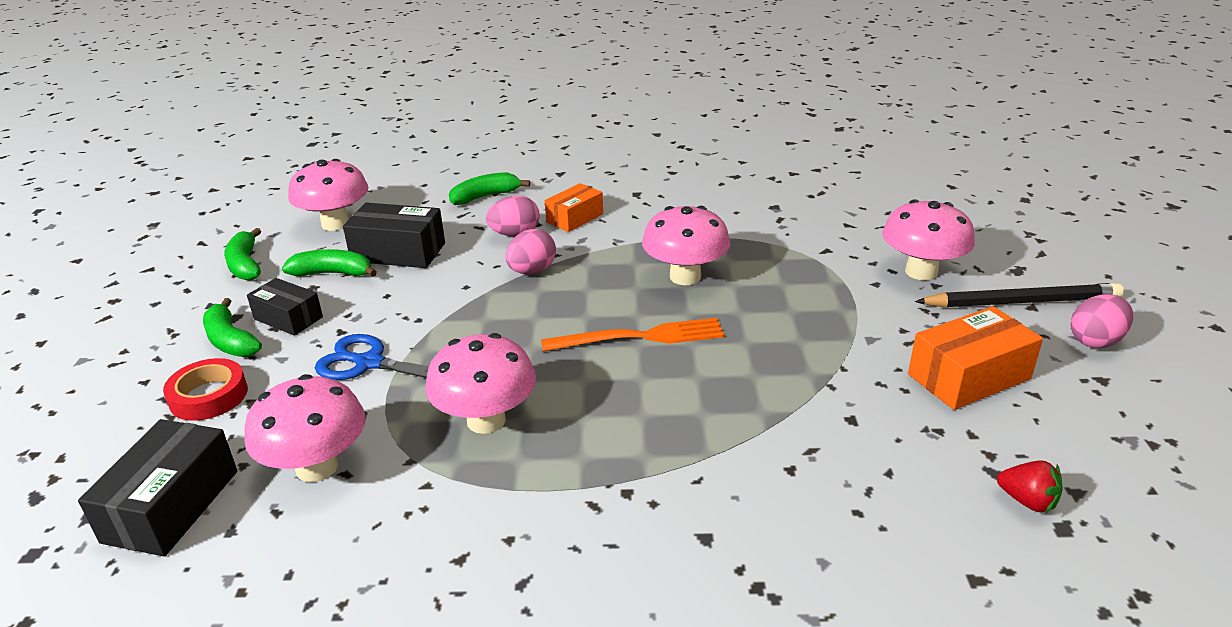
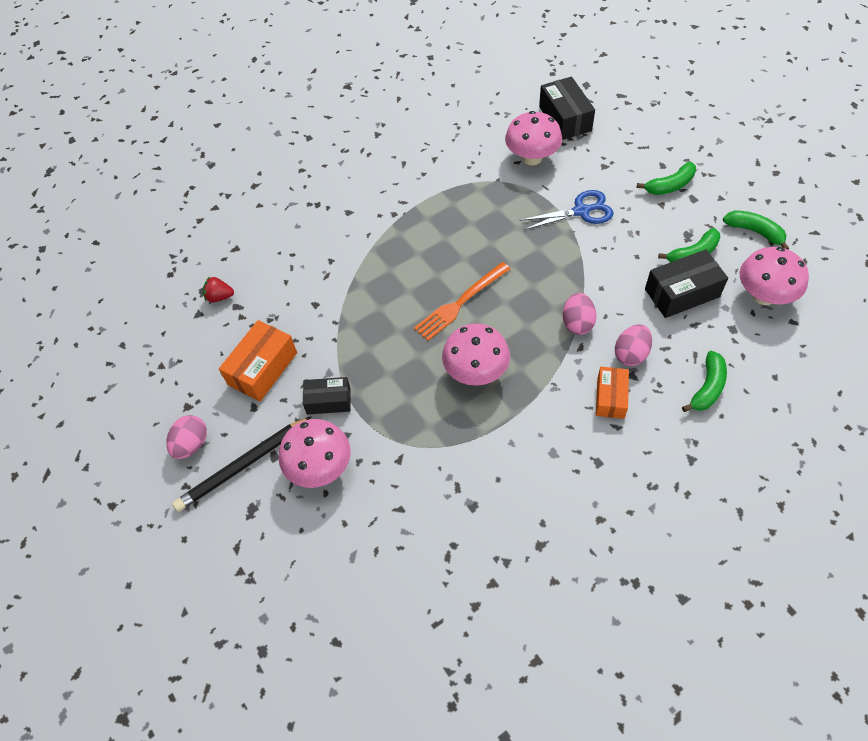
camera: 150 degrees right, 25 degrees up
red tape [163,358,248,421] -> none
green banana [203,298,262,357] -> green banana turned 135 degrees clockwise [637,162,696,195]
black box [247,278,323,336] -> black box moved to [303,377,351,415]
pink mushroom [425,333,536,434] -> none

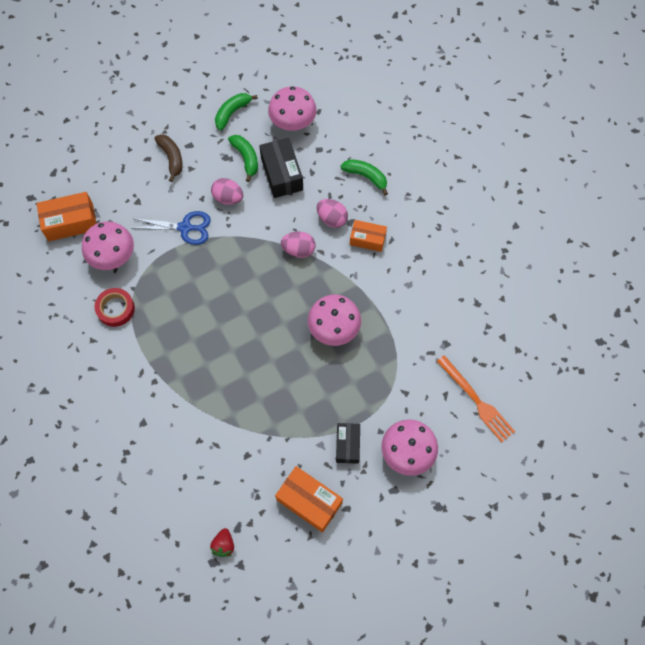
camera: 90 degrees left, 10 degrees up
pink egg [166,415,207,459] -> pink egg moved to [211,178,243,205]
black pencil [172,416,312,512] -> none
orange fork [414,262,510,341] -> orange fork moved to [436,355,515,443]
blue scissors [520,190,613,230] -> blue scissors turned 105 degrees clockwise [132,211,211,245]
black box [539,76,595,140] -> orange box [37,192,97,241]
green banana [637,162,696,195] -> brown banana [154,134,183,182]
none -> red tape [94,288,135,327]

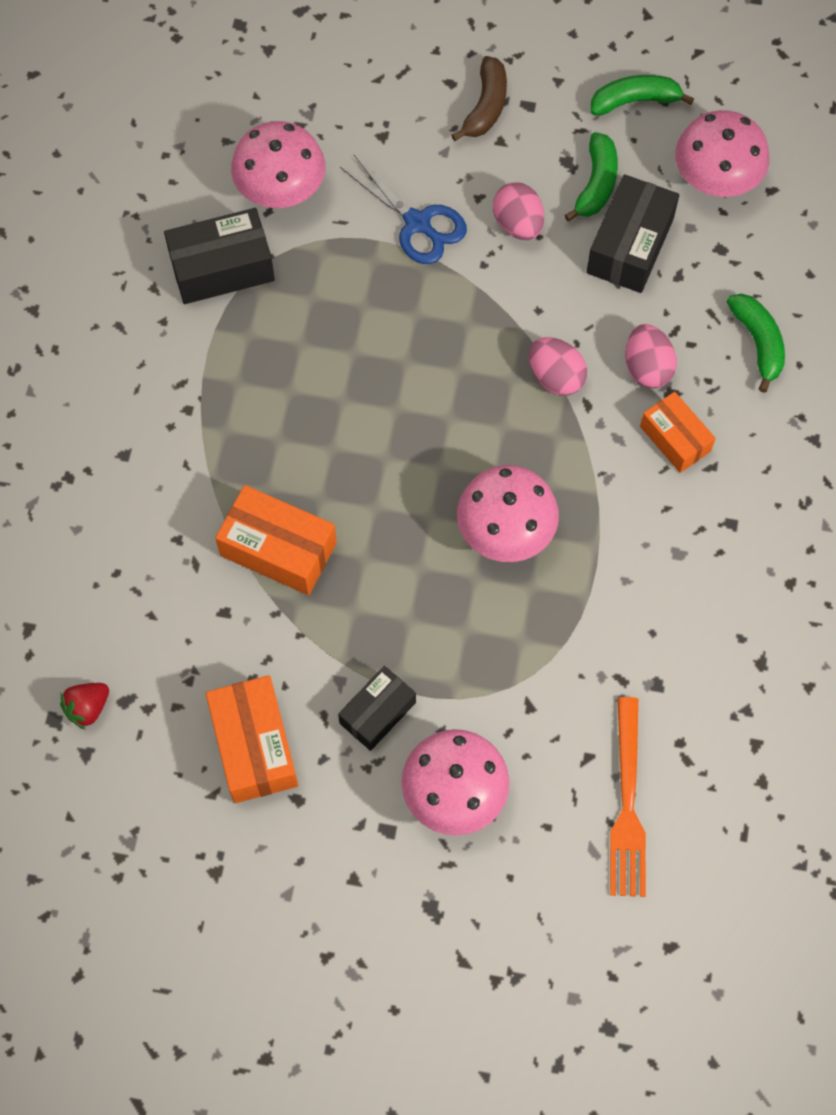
camera: 40 degrees right, 0 degrees up
orange box [37,192,97,241] -> orange box moved to [215,485,337,595]
red tape [94,288,135,327] -> black box [164,208,275,304]

